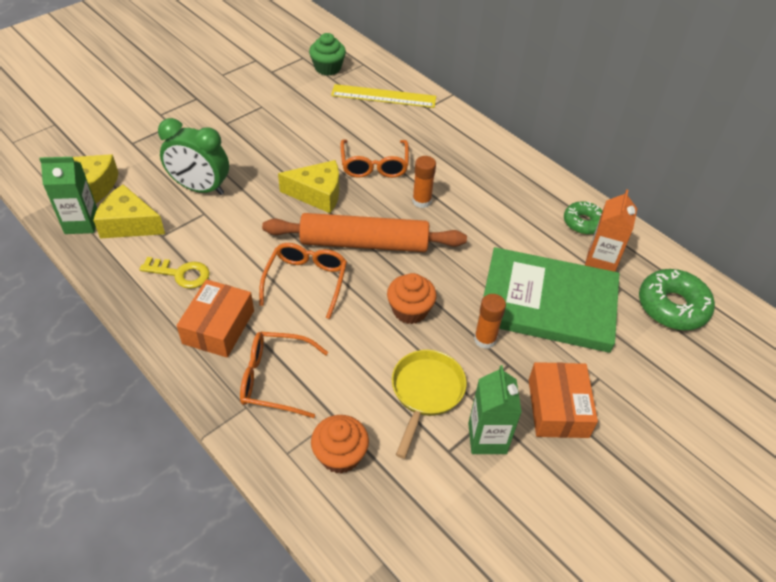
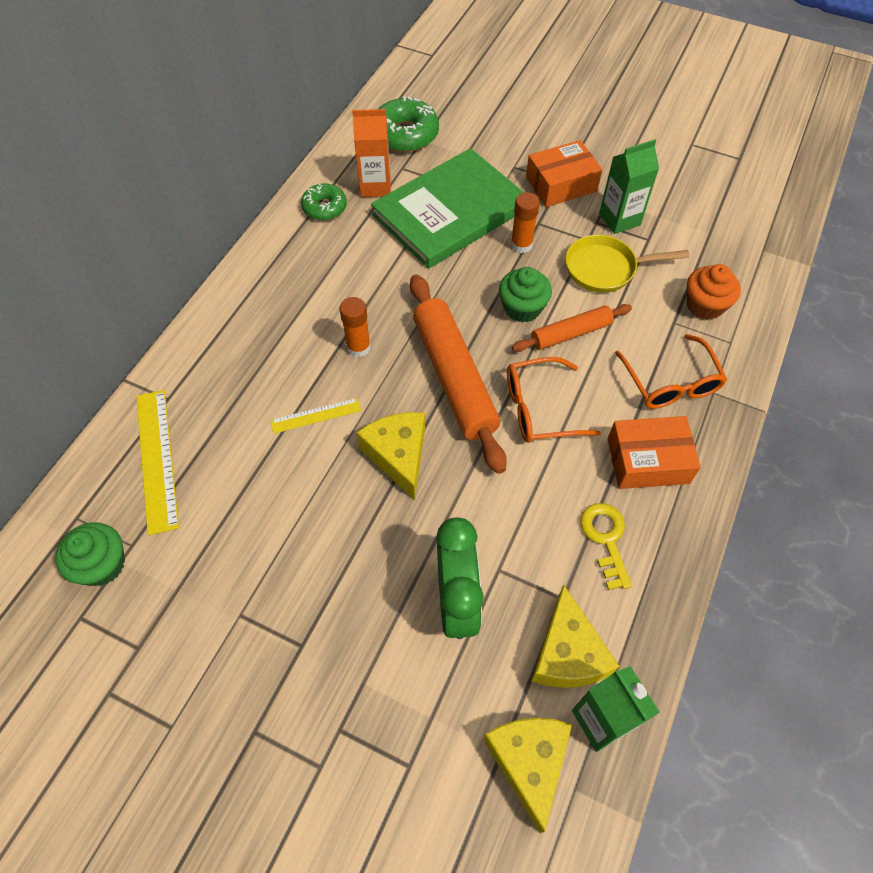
camera: 110 degrees left, 10 degrees up
orange glasses [341,140,409,178] -> yellow ruler [270,398,361,434]
orange cupcake [387,273,437,324] -> green cupcake [499,267,552,323]
green book [478,247,619,353] -> green book turned 60 degrees clockwise [371,148,524,269]
none -> orange rolling pin [512,304,632,352]

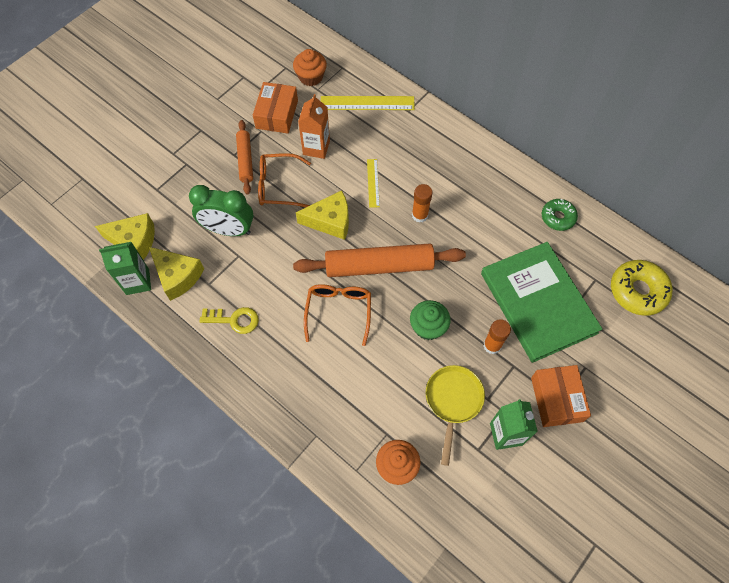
camera: 105 degrees right, 5 degrees up
green cupcake [55,522,125,586] -> orange cupcake [293,49,327,86]
orange carton [352,109,391,197] -> orange carton moved to [298,94,330,159]
green donut [378,96,439,152] -> yellow donut [611,260,672,316]
orange rolling pin [512,304,632,352] -> orange rolling pin moved to [236,120,253,195]
yellow cheese [532,585,619,688] -> yellow cheese turned 150 degrees counterclockwise [149,247,204,301]
orange box [608,416,701,489] -> orange box moved to [253,82,298,133]
orange glasses [615,334,727,409] -> orange glasses moved to [258,153,311,207]

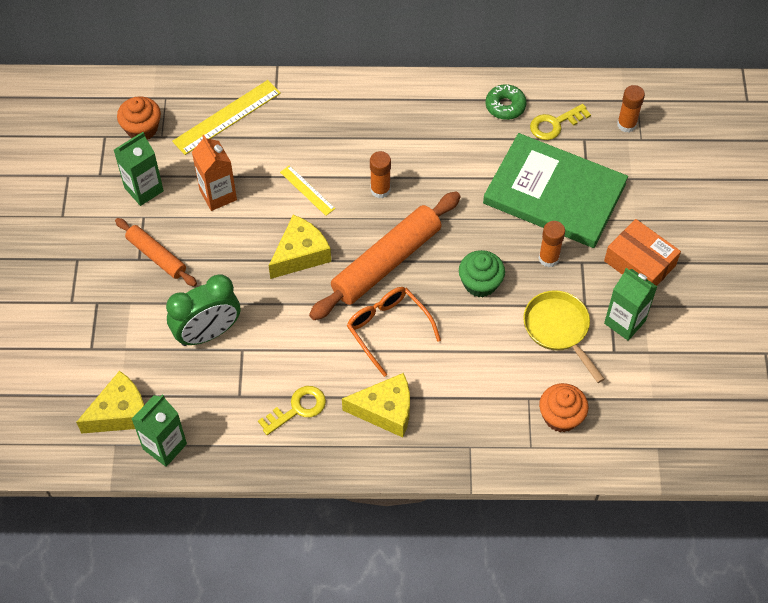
camera: 40 degrees left, 5 degrees down
yellow cheese [149,247,204,301] -> yellow cheese moved to [342,373,410,437]
orange box [253,82,298,133] -> green carton [114,132,164,206]
orange glasses [258,153,311,207] -> none
yellow donut [611,260,672,316] -> orange glue stick [617,85,645,132]
none -> yellow key [530,104,591,140]

